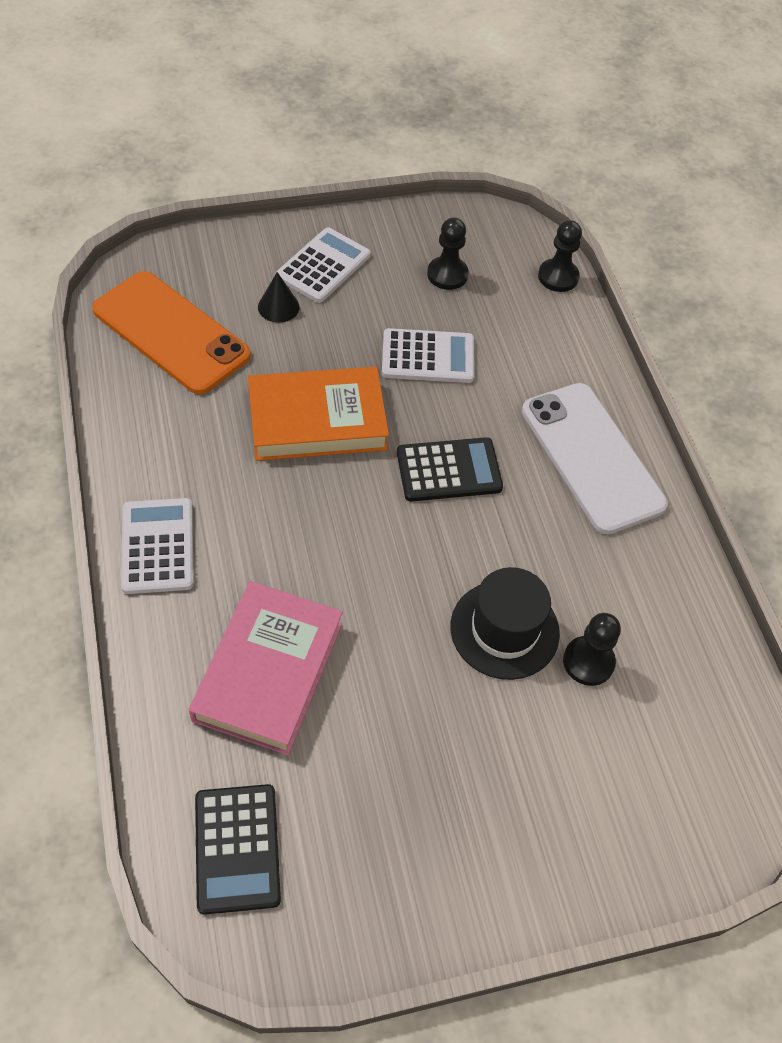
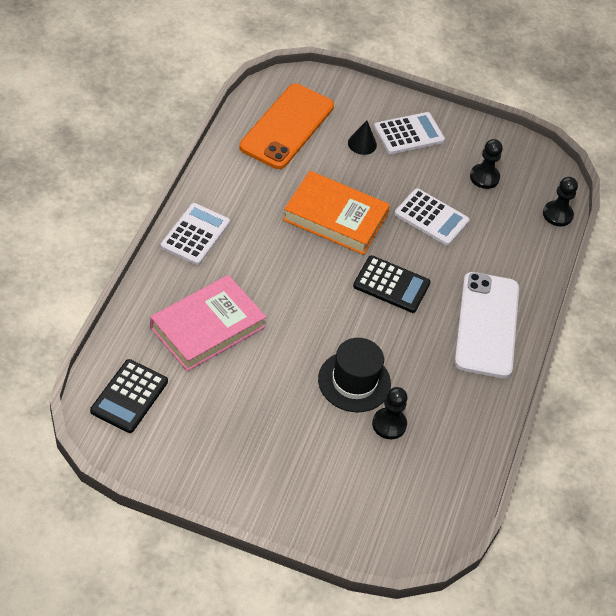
camera: 30 degrees right, 5 degrees down
orange phone [92,271,251,394] -> orange phone turned 45 degrees clockwise [239,84,334,169]

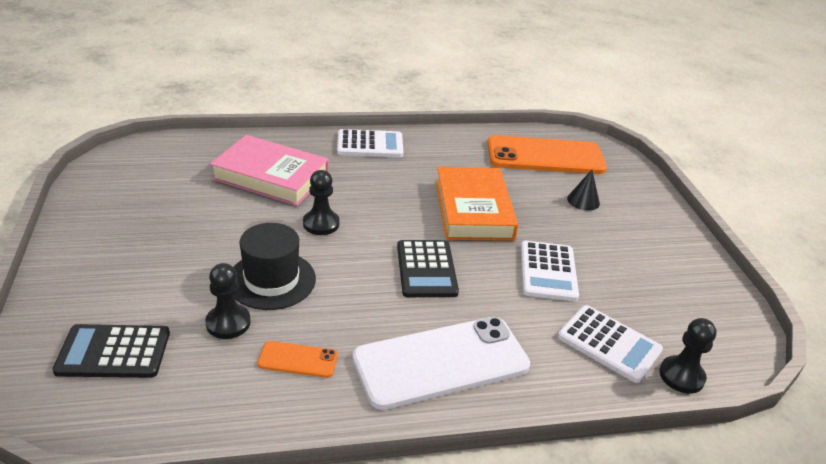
camera: 65 degrees right, 15 degrees down
black calculator [90,359,168,433] -> black calculator moved to [52,324,170,378]
white calculator [374,112,445,154] -> white calculator moved to [558,305,663,383]
black pawn [470,139,503,189] -> black pawn moved to [303,170,340,235]
none -> orange phone [257,341,338,378]

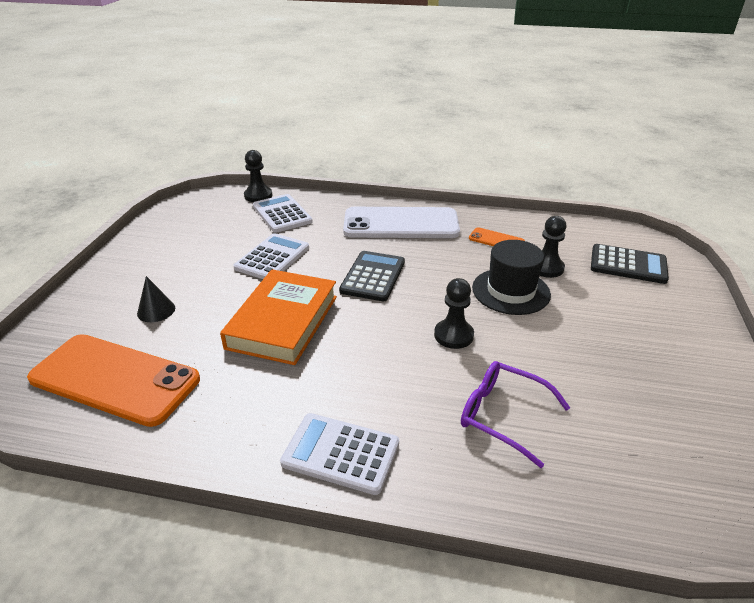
camera: 155 degrees left, 0 degrees up
pink book [210,135,329,206] -> purple glasses [461,361,570,468]

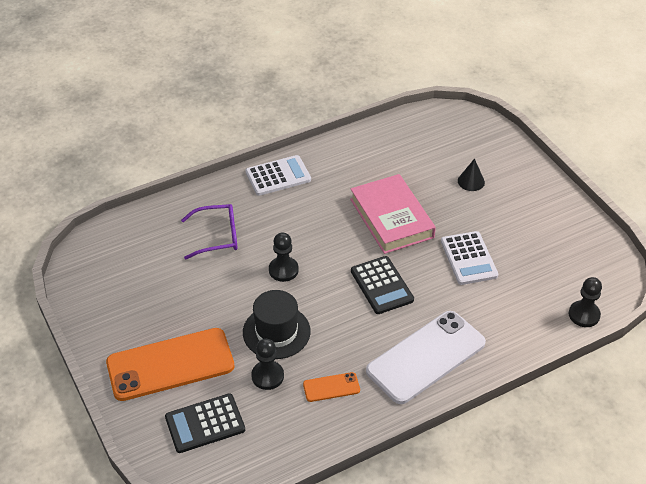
camera: 140 degrees right, 10 degrees up
orange phone [27,334,200,427] -> orange phone moved to [106,328,235,401]
orange book [220,269,337,365] -> pink book [350,174,436,254]
white calculator [253,194,313,233] -> none

